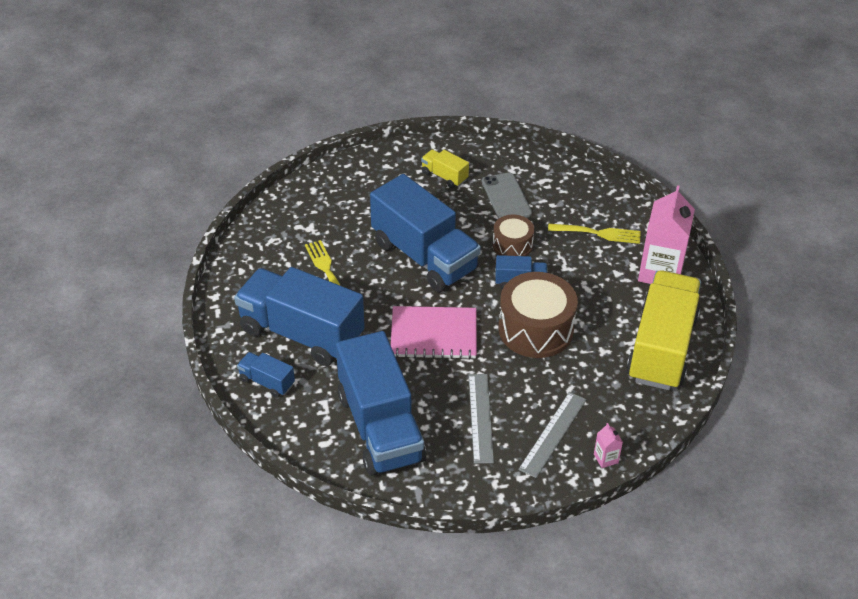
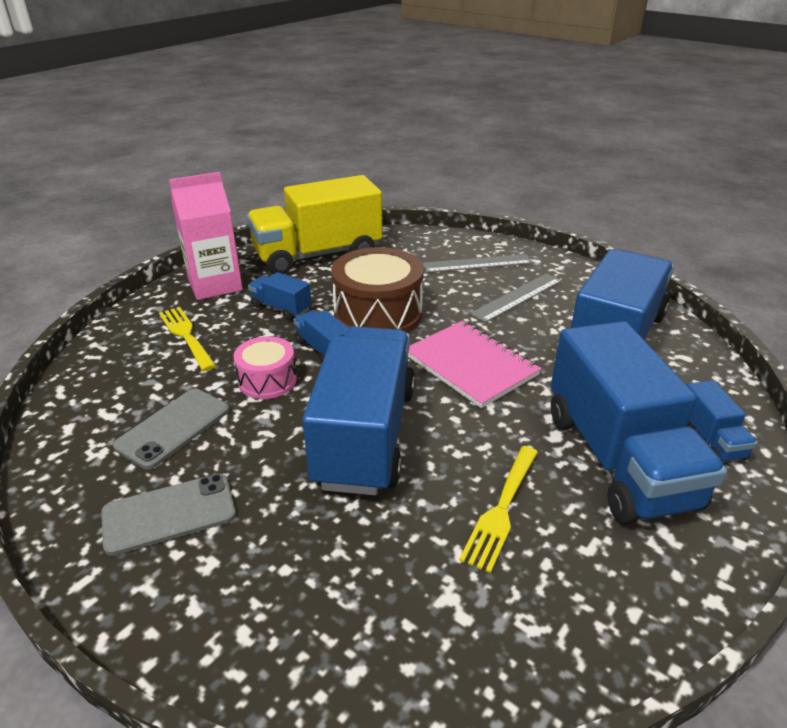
camera: 130 degrees left, 10 degrees down
yellow truck [421,149,469,188] -> grey phone [101,474,236,556]
brown drum [493,215,534,256] -> pink drum [233,336,297,399]
pink carton [594,423,623,468] -> none
none -> blue truck [248,272,311,320]

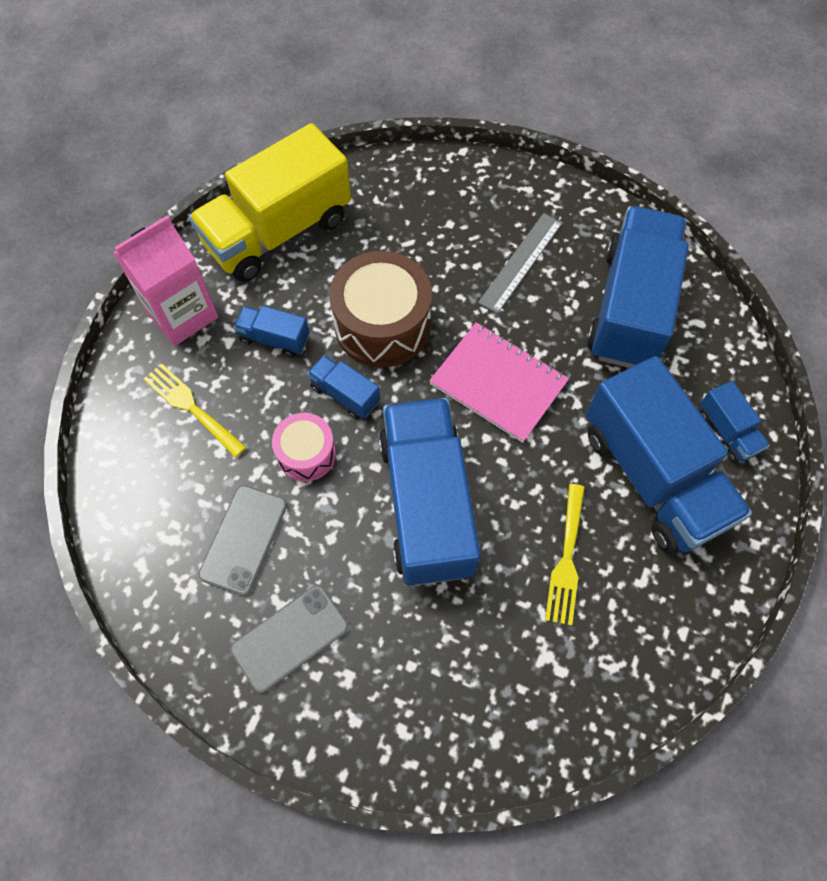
camera: 15 degrees left, 30 degrees up
grey ruler [422,254,533,273] -> none

